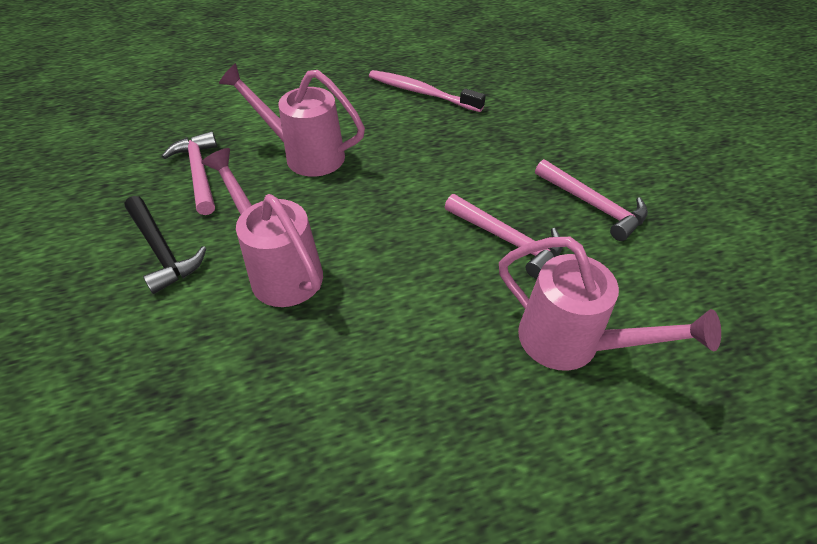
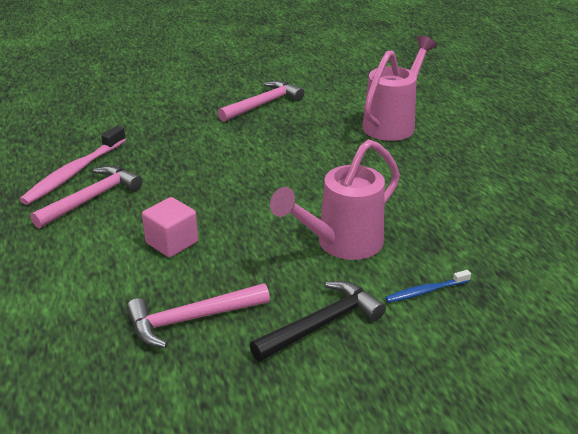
camera: 90 degrees left, 15 degrees down
pink watering can [219,63,365,177] -> pink cube [142,197,198,257]
pink hammer [445,194,563,279] -> pink hammer moved to [30,166,142,228]
none -> blue toothbrush [385,270,471,303]

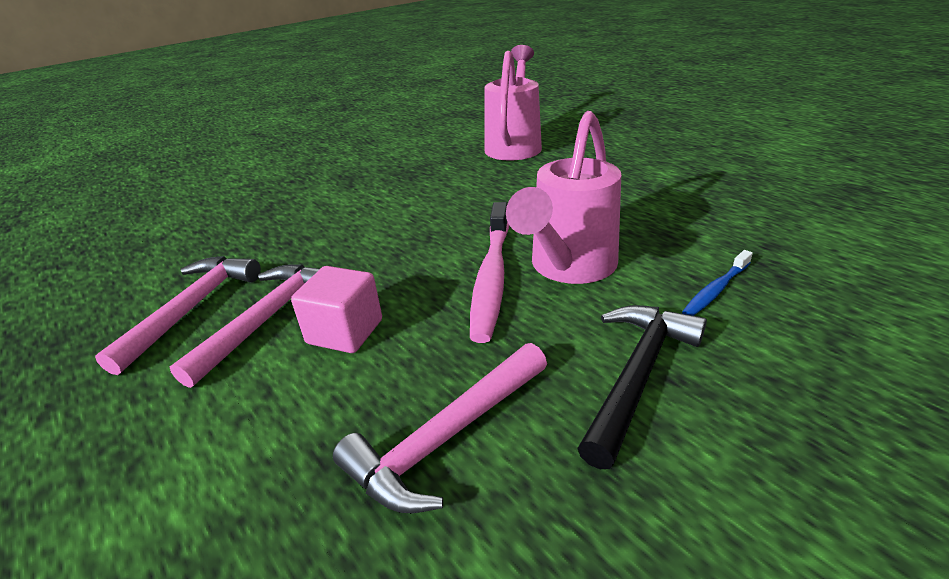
camera: 20 degrees left, 0 degrees up
pink toothbrush [20,126,126,205] -> pink toothbrush moved to [470,202,509,343]
pink hammer [218,81,304,122] -> pink hammer moved to [170,264,320,388]

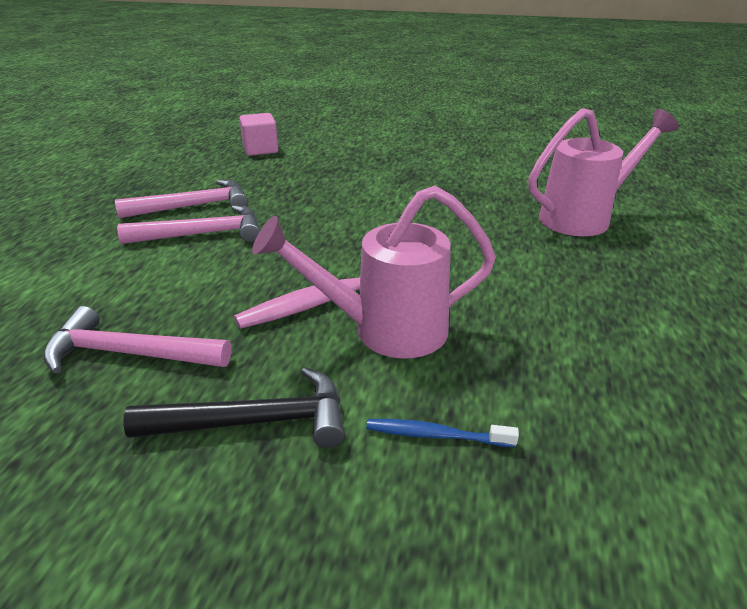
camera: 50 degrees right, 0 degrees up
pink cube [291,266,382,353] -> pink cube moved to [239,113,279,156]

